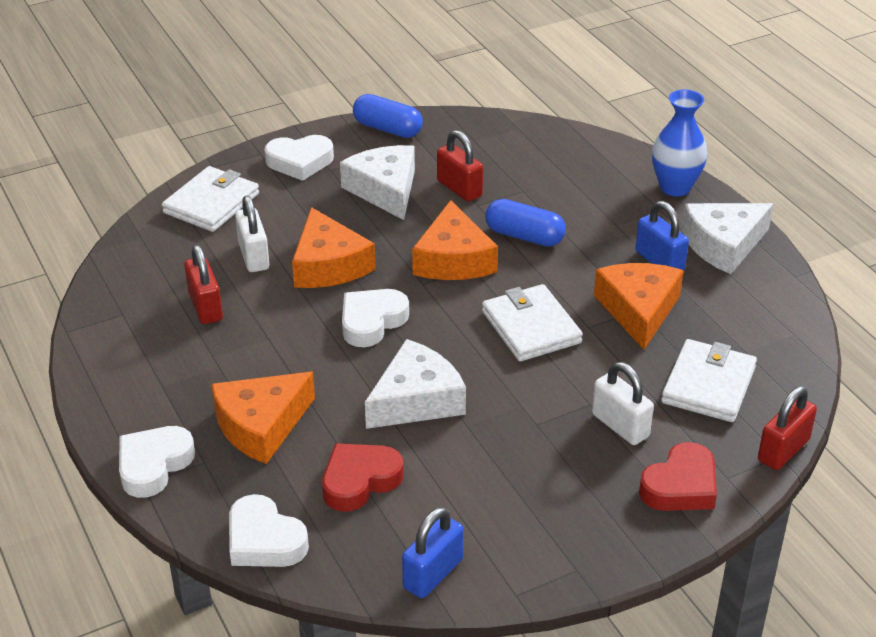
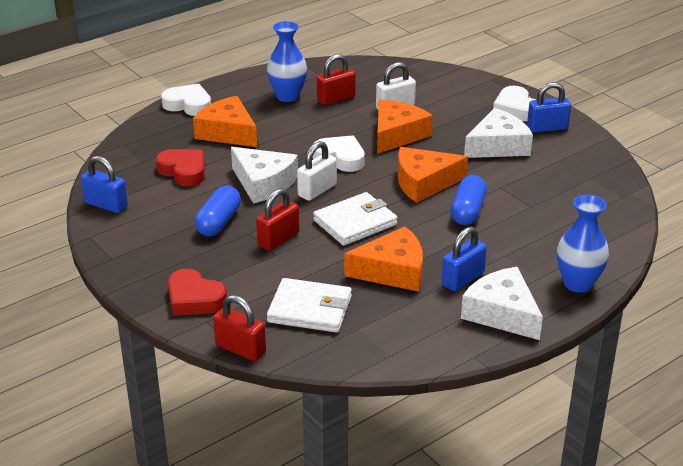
camera: 80 degrees right, 5 degrees down
white wallet [162,166,259,232] -> none
white heart [229,494,309,567] -> none
orange cheese [292,207,376,288] -> orange cheese turned 150 degrees clockwise [377,100,433,154]
blue capsule [353,94,423,138] -> blue capsule moved to [195,186,241,236]
red padlock [437,130,483,202] -> red padlock moved to [256,188,299,251]
white padlock [592,362,654,445] -> white padlock moved to [297,141,337,201]
none -> blue vase [267,21,307,102]
none -> blue padlock [527,82,571,133]

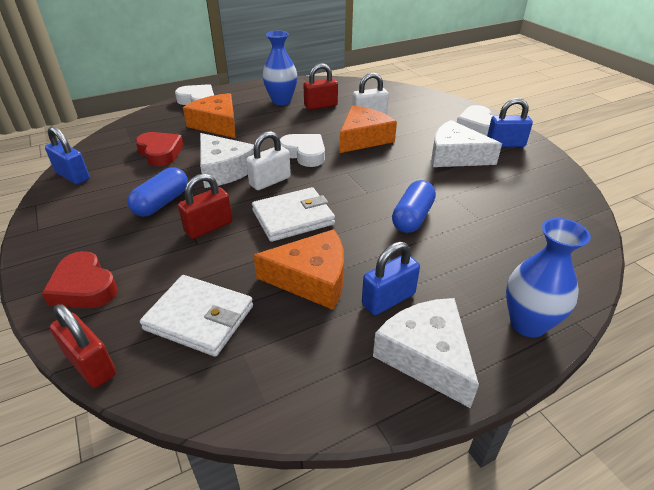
camera: 10 degrees right, 5 degrees up
orange cheese [398,147,468,203] -> none
white cheese [464,108,533,158] -> white cheese turned 135 degrees counterclockwise [431,120,502,167]

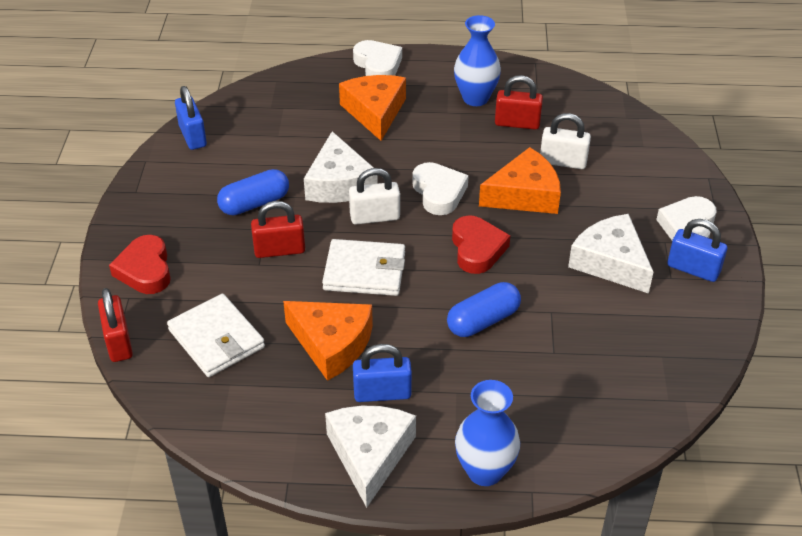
camera: 30 degrees right, 5 degrees up
red heart [135,132,184,166] -> red heart moved to [452,215,511,274]

